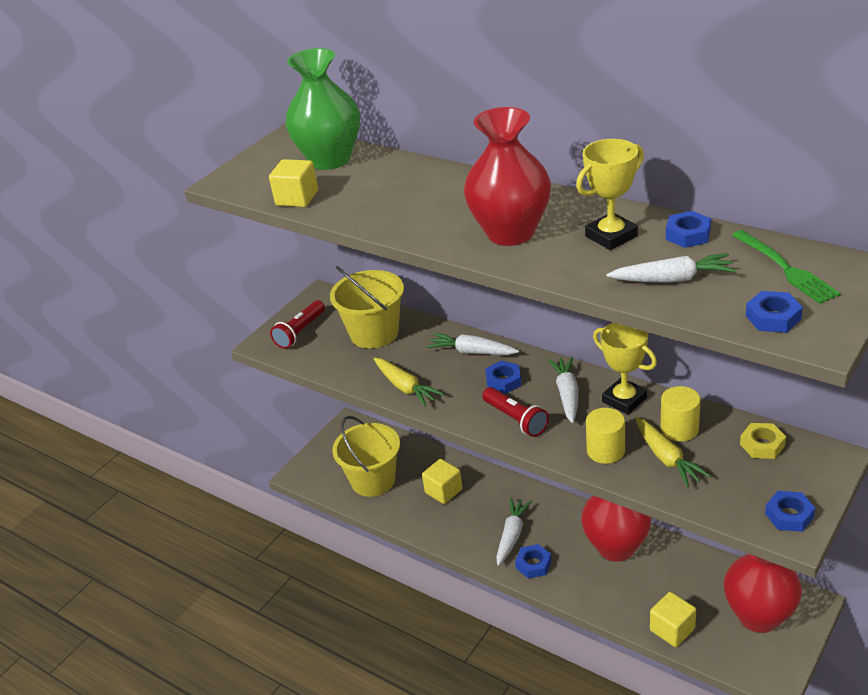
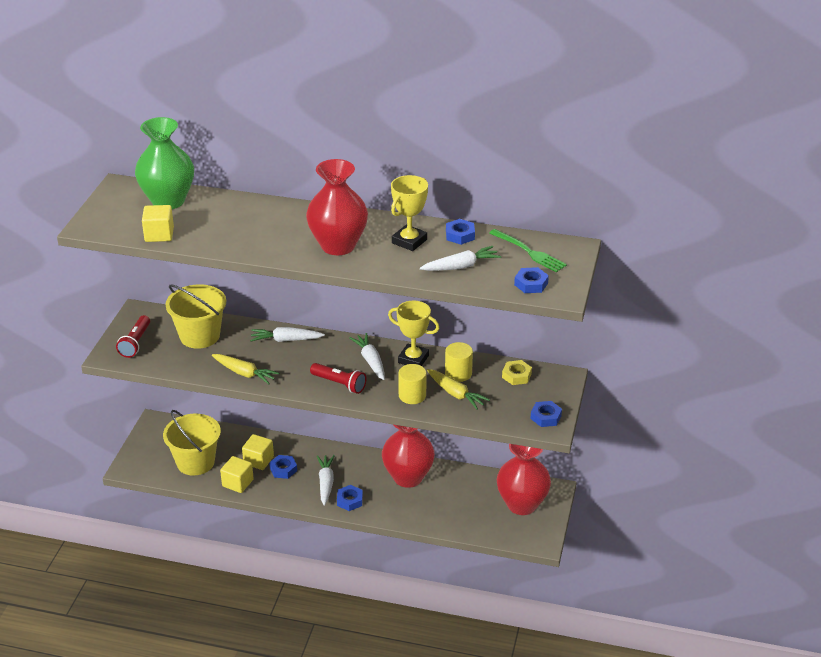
camera: 25 degrees left, 0 degrees up
blue nut [485,361,522,394] -> blue nut moved to [269,455,297,479]
yellow cube [650,592,696,647] -> yellow cube moved to [220,456,254,493]

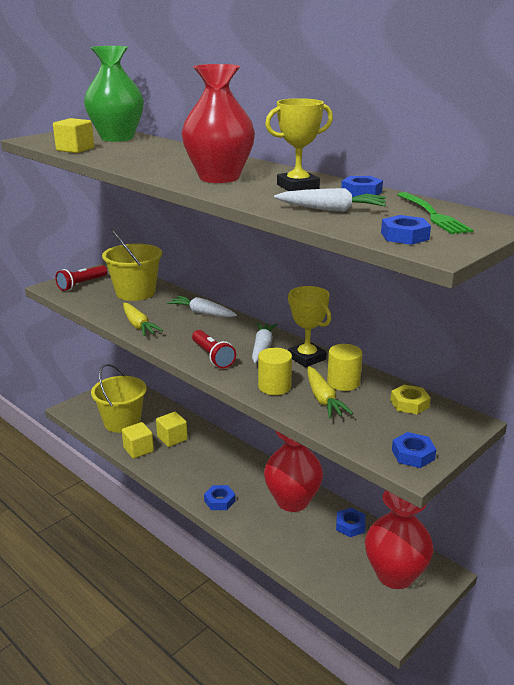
camera: 30 degrees right, 10 degrees down
blue nut [269,455,297,479] -> blue nut moved to [336,508,366,537]
white carrot [317,455,335,506] -> none

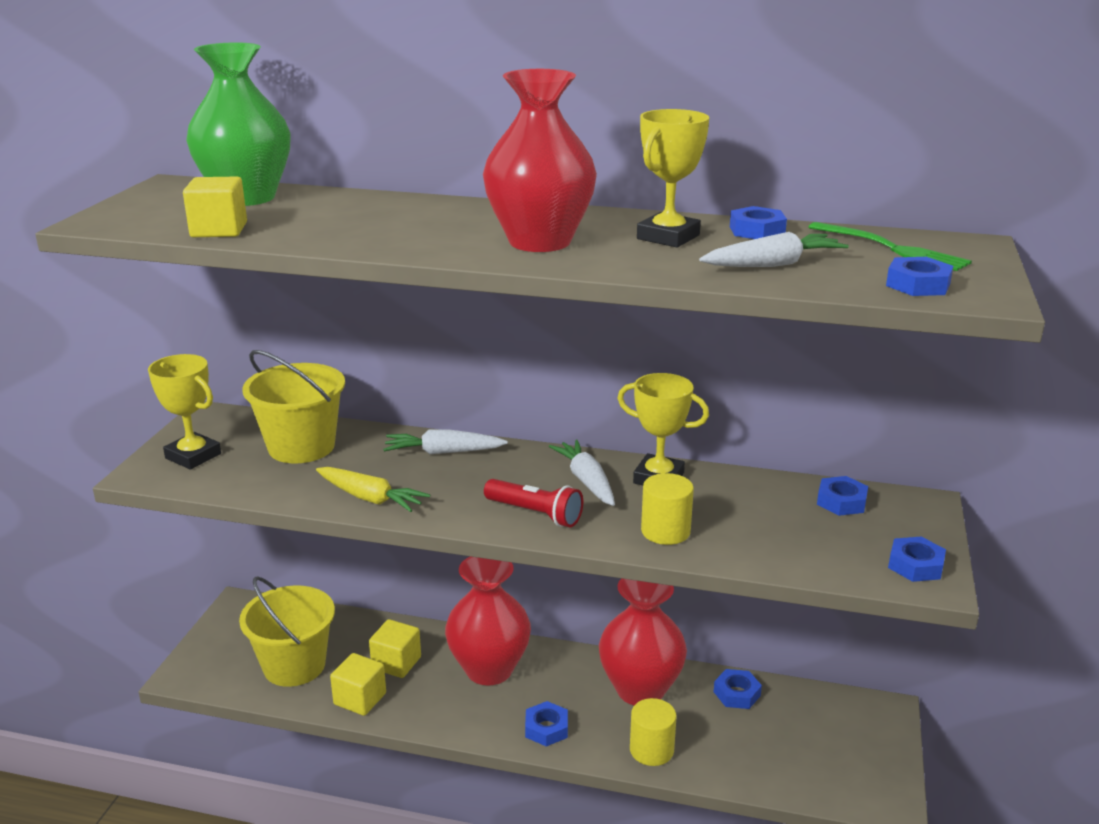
camera: 30 degrees left, 0 degrees up
red flashlight [55,265,107,291] -> yellow trophy [148,354,221,469]
yellow carrot [307,366,353,418] -> none
yellow cylinder [327,344,363,391] -> yellow cylinder moved to [630,698,676,766]
red vase [365,490,434,589] -> red vase moved to [445,556,531,686]
yellow nut [390,385,431,414] -> blue nut [817,476,868,516]

